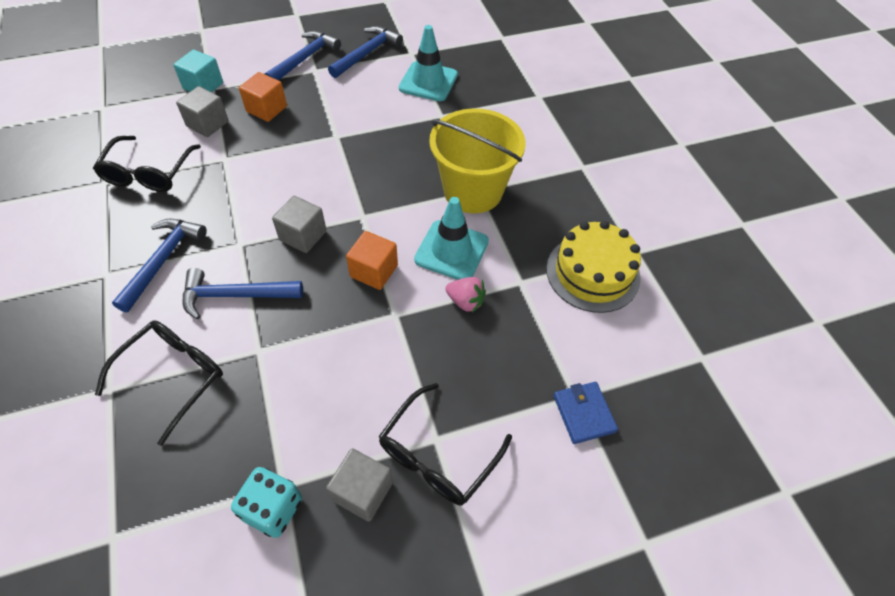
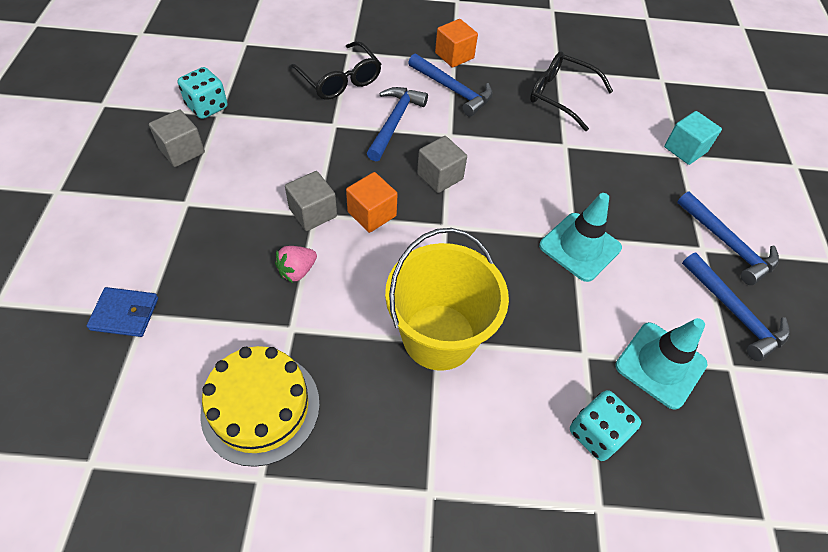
camera: 110 degrees right, 0 degrees up
grey cube [176,86,229,137] -> grey cube moved to [285,171,337,231]
orange cube [239,72,287,122] -> orange cube moved to [435,19,478,68]
black glasses [378,383,512,505] -> none
turquoise traffic cone [414,197,489,280] -> turquoise traffic cone moved to [539,193,622,282]
none -> turquoise dice [570,390,641,461]

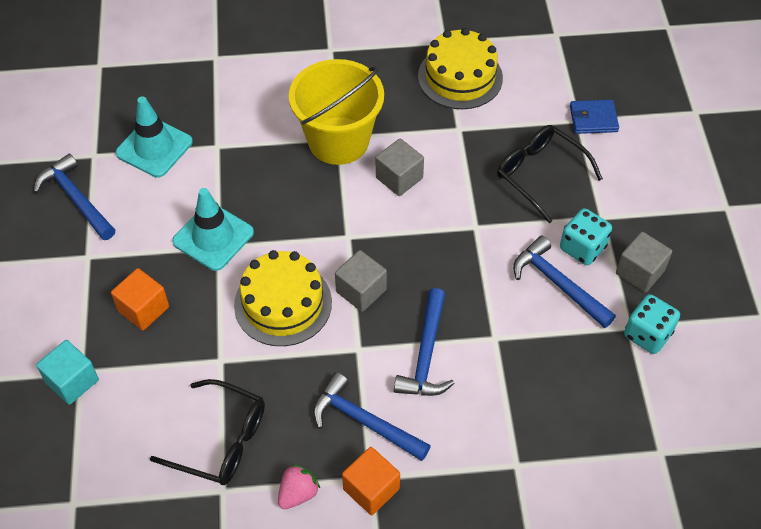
camera: 175 degrees right, 0 degrees up
pink strawberry [275,246,317,283] -> pink strawberry moved to [278,464,320,509]
grey cube [285,171,337,231] -> grey cube moved to [376,138,424,196]
black glasses [289,41,381,100] -> black glasses moved to [497,125,603,223]
orange cube [346,172,398,233] -> orange cube moved to [111,268,169,330]
turquoise dice [570,390,641,461] -> turquoise dice moved to [560,208,612,265]
blue hammer [677,191,779,285] -> blue hammer moved to [513,236,616,328]
none -> yellow cake [234,250,332,346]

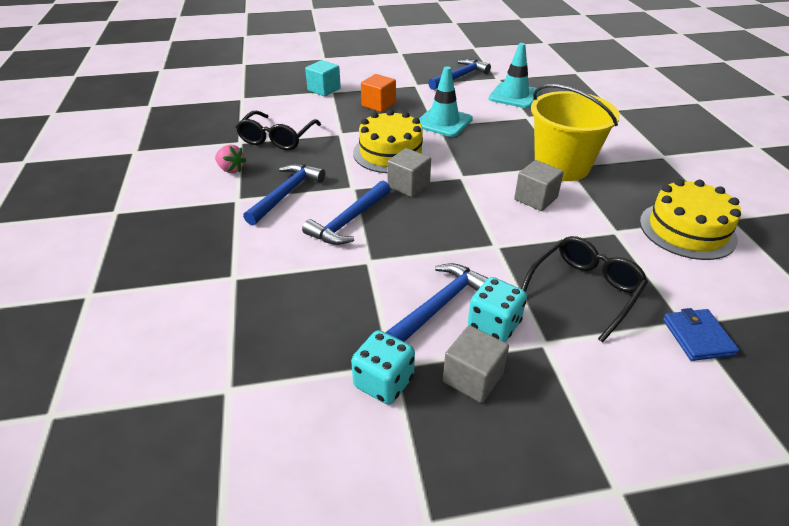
camera: 85 degrees right, 15 degrees down
orange cube [342,447,400,515] -> none
blue hammer [394,288,455,396] -> blue hammer turned 60 degrees counterclockwise [302,181,391,245]

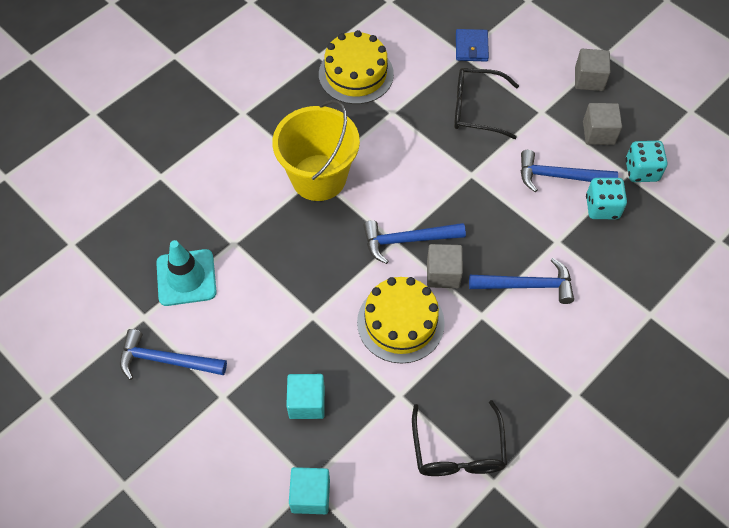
camera: 125 degrees left, 20 degrees up
pink strawberry [215,144,247,173] -> none
black glasses [236,111,321,150] -> black glasses turned 105 degrees clockwise [412,400,507,476]
blue hammer [243,163,325,225] -> blue hammer moved to [363,220,466,264]
orange cube [361,74,396,112] -> turquoise cube [286,374,325,419]
turquoise traffic cone [419,66,473,137] -> none
turquoise dice [468,277,527,342] -> turquoise dice moved to [586,178,627,219]
grey cube [514,160,564,211] -> grey cube moved to [575,49,610,91]
blue wallet [663,308,739,361] -> blue wallet turned 45 degrees counterclockwise [456,29,489,62]

